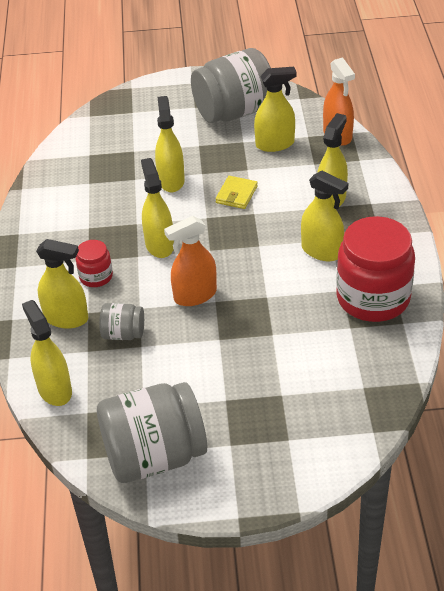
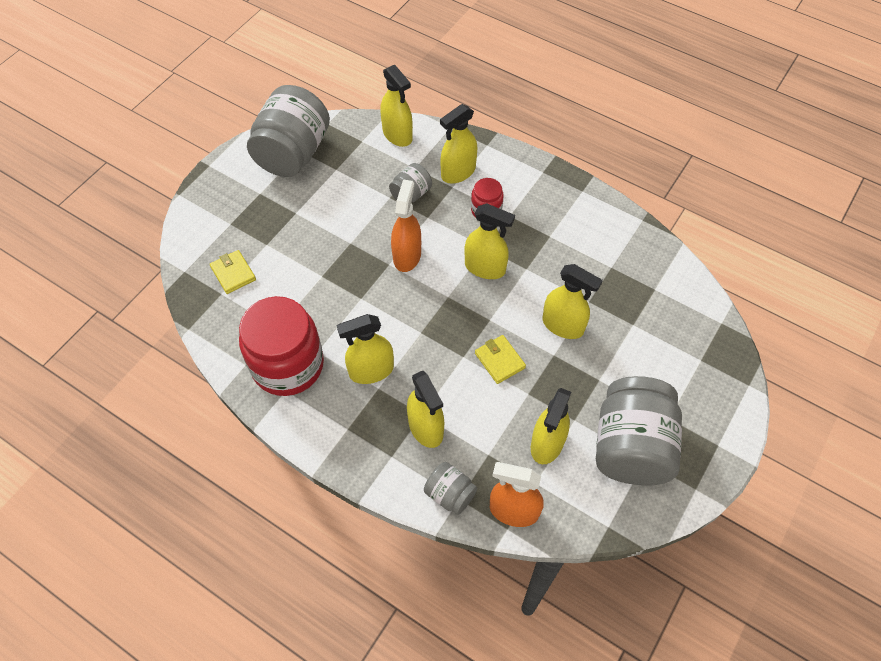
camera: 125 degrees right, 15 degrees up
yellow spray bottle [22,300,72,406] -> yellow spray bottle turned 45 degrees clockwise [381,65,413,147]
none -> yellow wallet [210,250,256,294]
none -> grey jar [424,462,477,515]

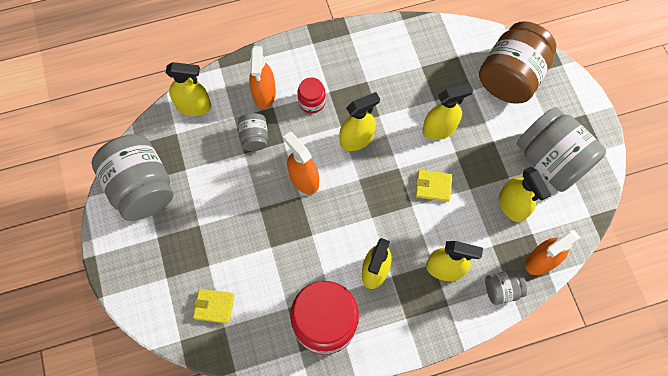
camera: 50 degrees left, 10 degrees up
yellow spray bottle [440,104,477,184] -> orange spray bottle [249,46,276,109]
none -> brown jar [479,21,556,104]

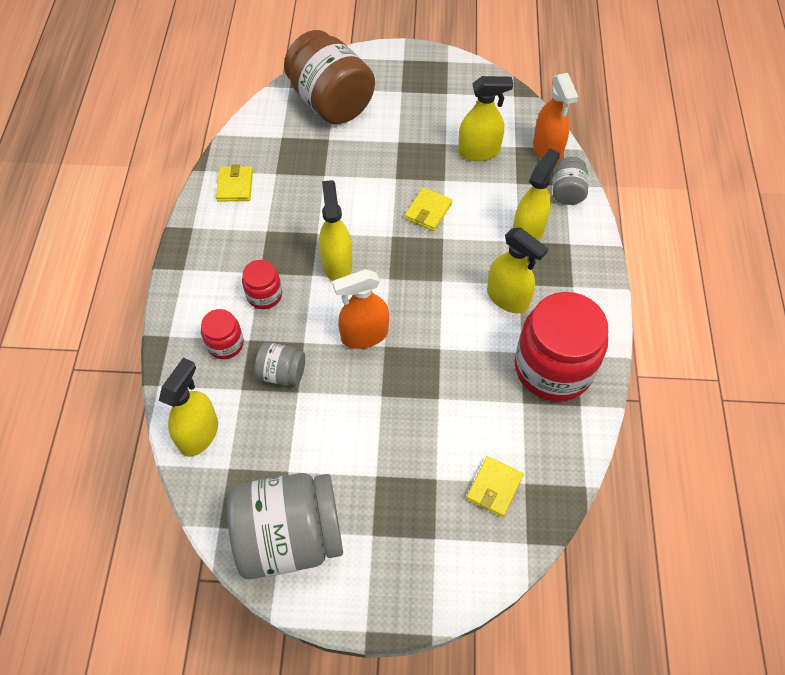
camera: 70 degrees left, 10 degrees down
orange spray bottle [249,46,276,109] -> red jar [201,309,244,359]
yellow spray bottle [422,83,473,140] -> none
grey jar [517,107,606,192] -> none
none -> yellow wallet [216,165,253,201]

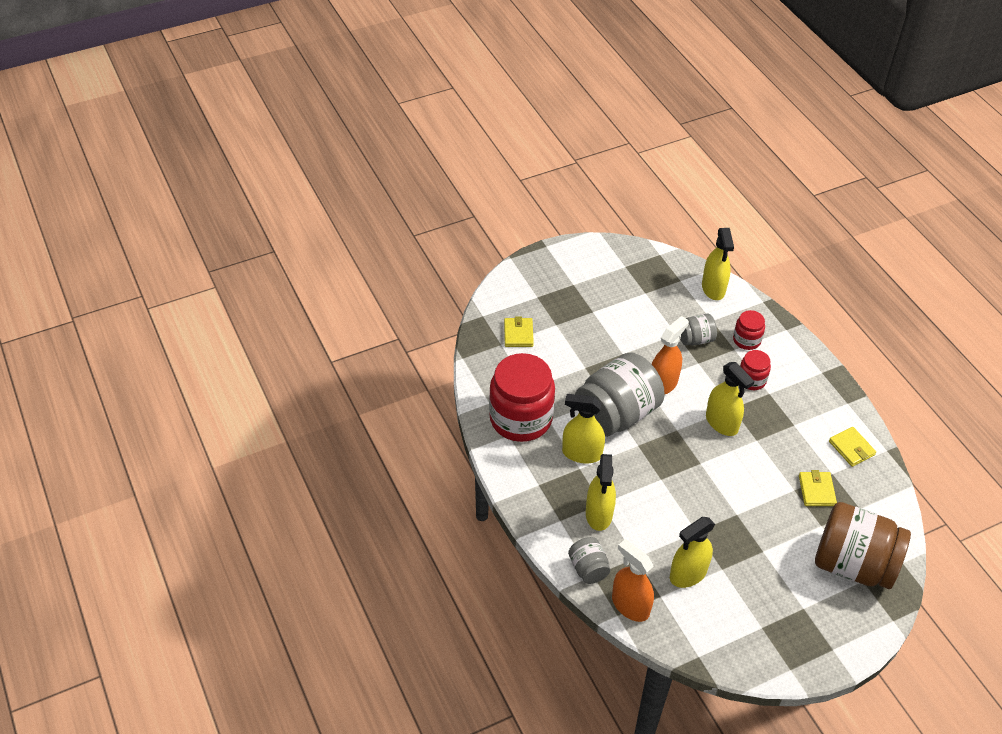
camera: 150 degrees right, 10 degrees down
grey jar [227,473,343,579] -> grey jar moved to [575,352,664,437]
yellow wallet [405,187,452,231] -> yellow wallet moved to [799,470,837,506]

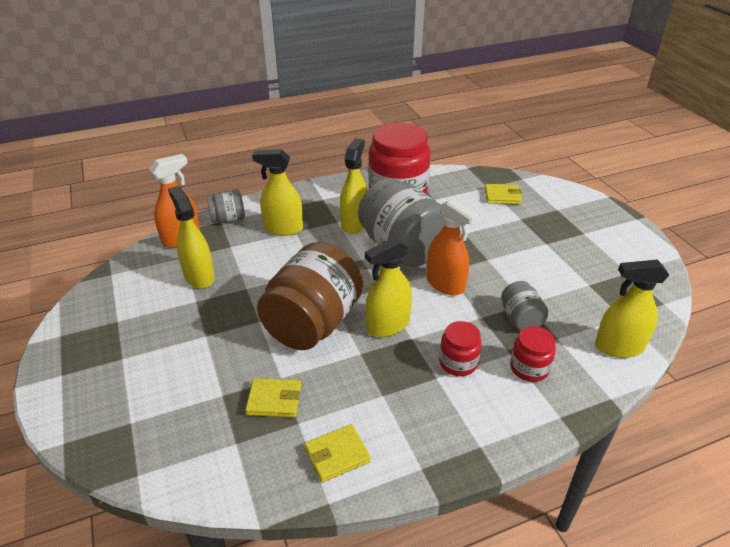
camera: 95 degrees right, 10 degrees down
brown jar [815,502,911,589] -> brown jar moved to [257,242,363,350]

